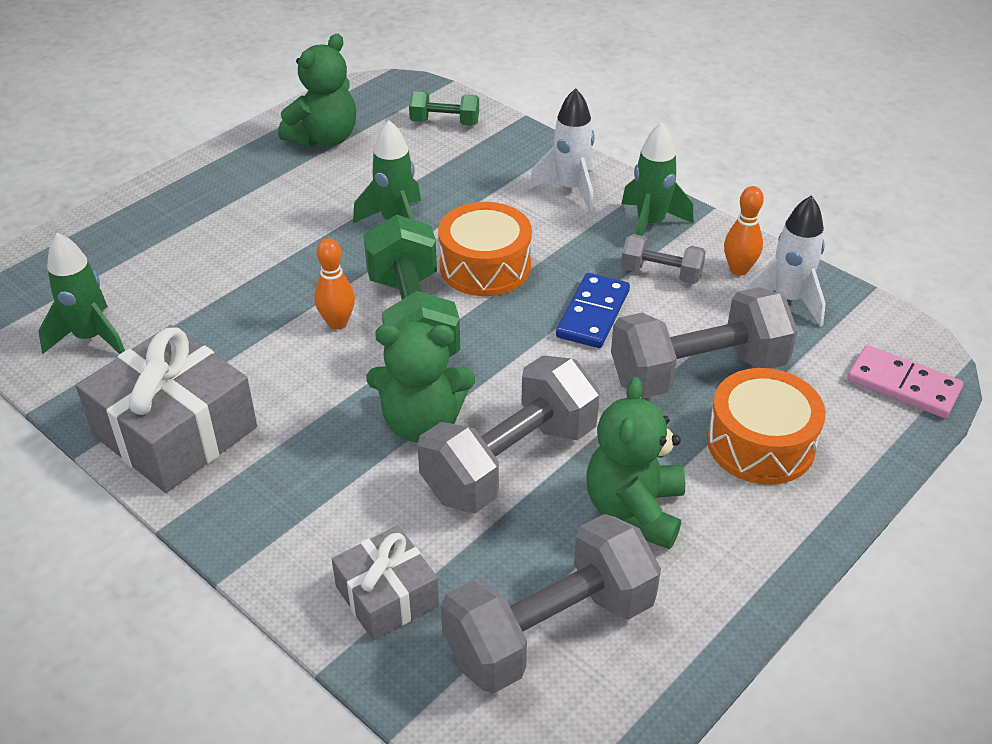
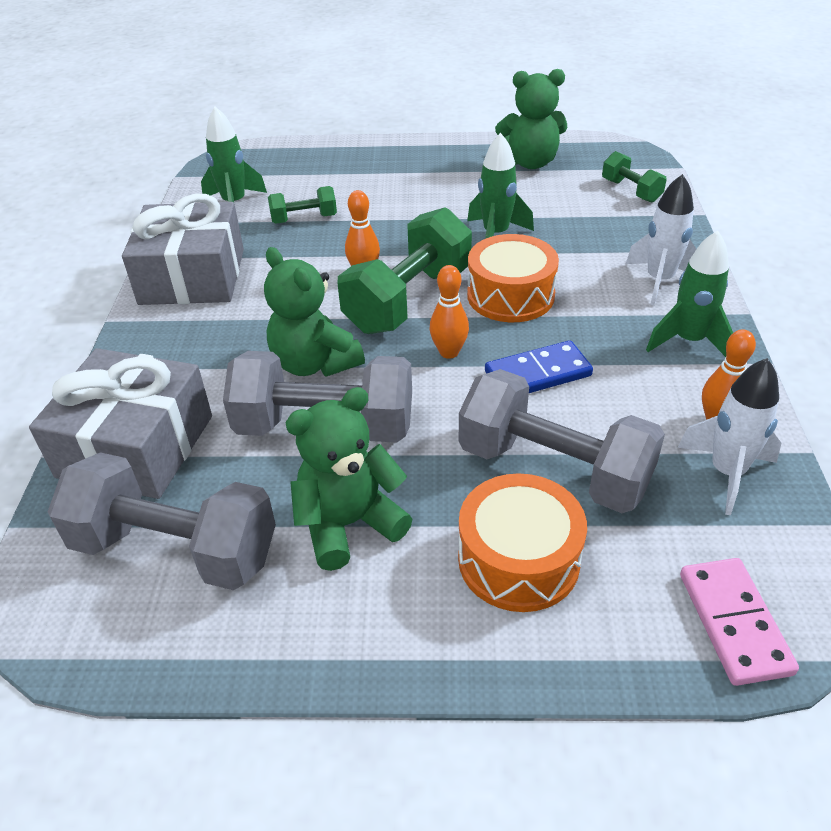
camera: 50 degrees right, 0 degrees up
grey gift [332,526,439,640] -> grey gift [29,348,212,499], size x1.73
grey dumbbell [621,234,706,284] -> none
none -> green dumbbell [268,186,337,224]
none -> orange bowling pin [430,265,469,359]

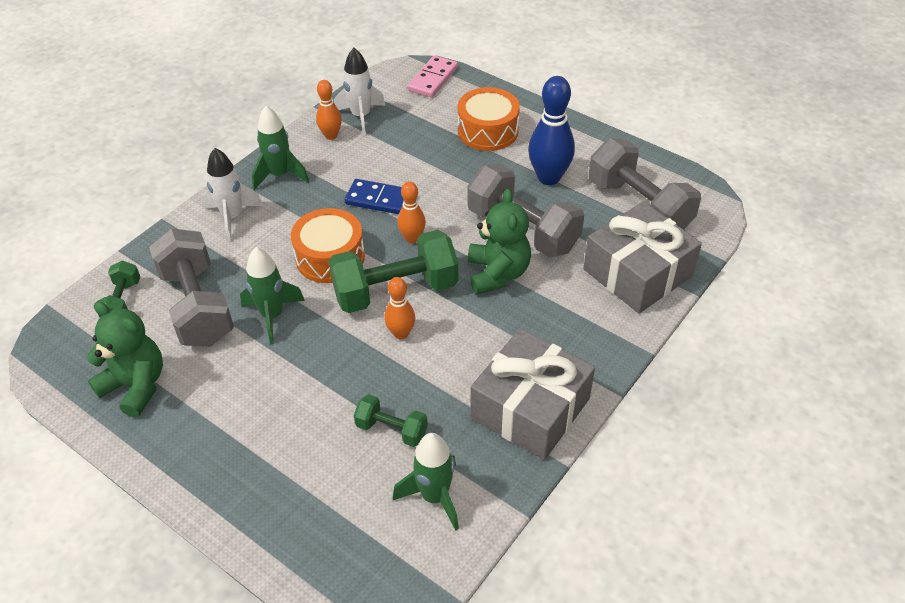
camera: 145 degrees left, 5 degrees up
green teddy bear [285,387,413,571] -> blue bowling pin [528,76,575,185]
grey dumbbell [459,369,665,513] -> grey dumbbell moved to [149,229,234,346]

